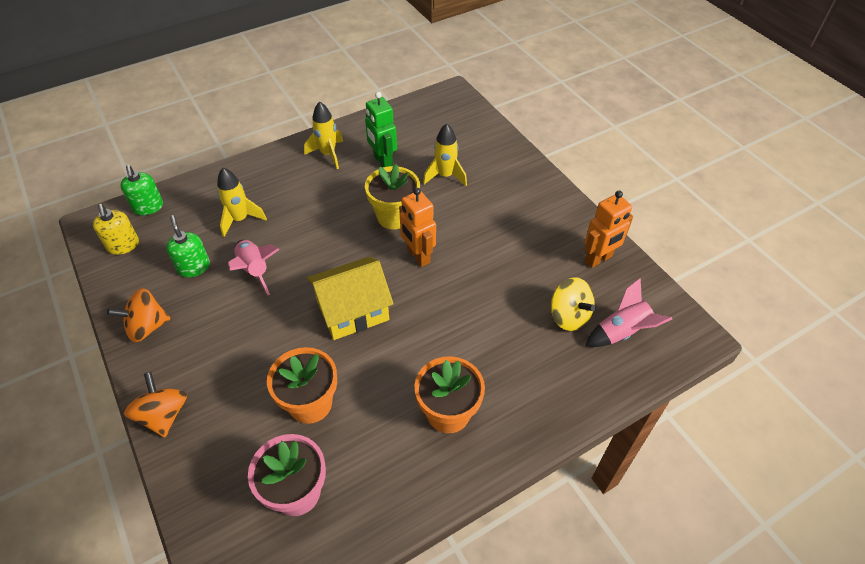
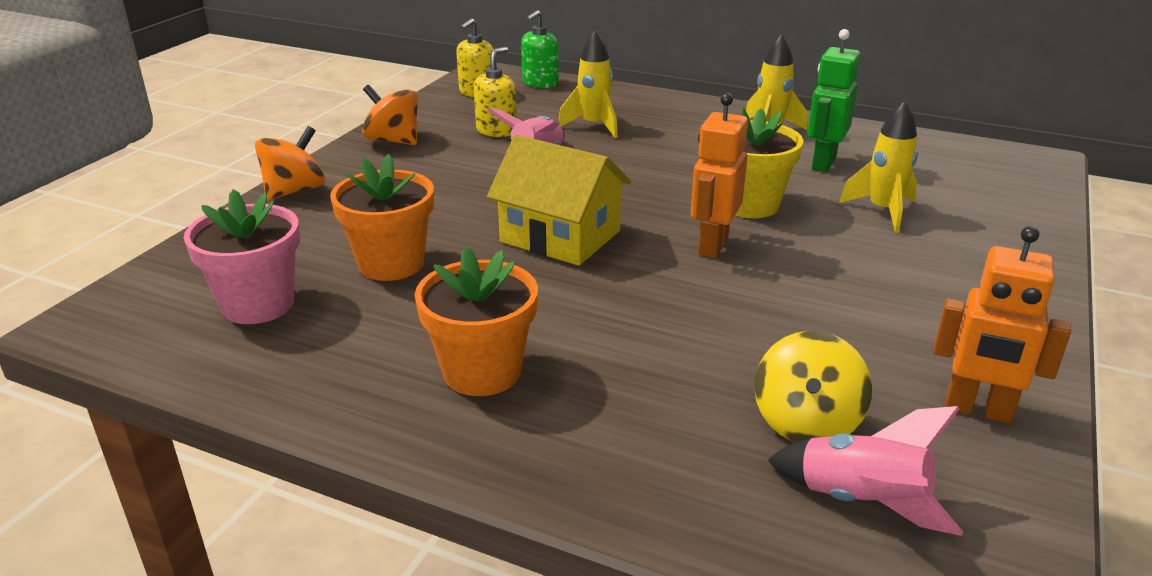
camera: 55 degrees right, 20 degrees down
green soap dispenser [166,215,210,277] -> yellow soap dispenser [474,47,517,137]

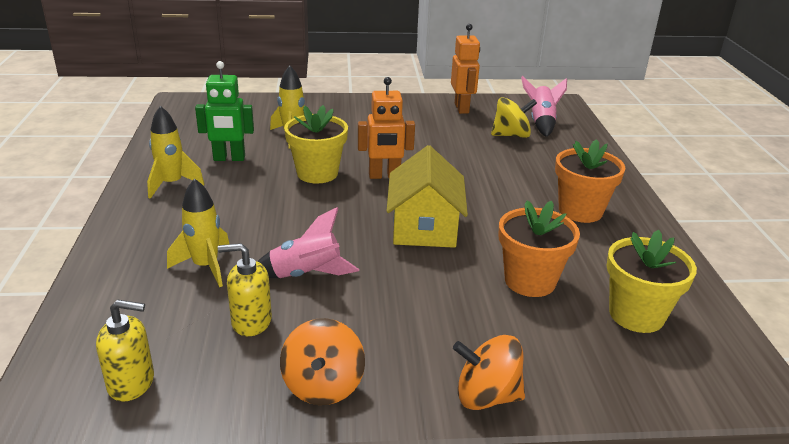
camera: 120 degrees left, 0 degrees up
pink flower pot [184,189,300,324] -> yellow flower pot [606,230,697,333]
green soap dispenser [521,10,559,88] -> none

